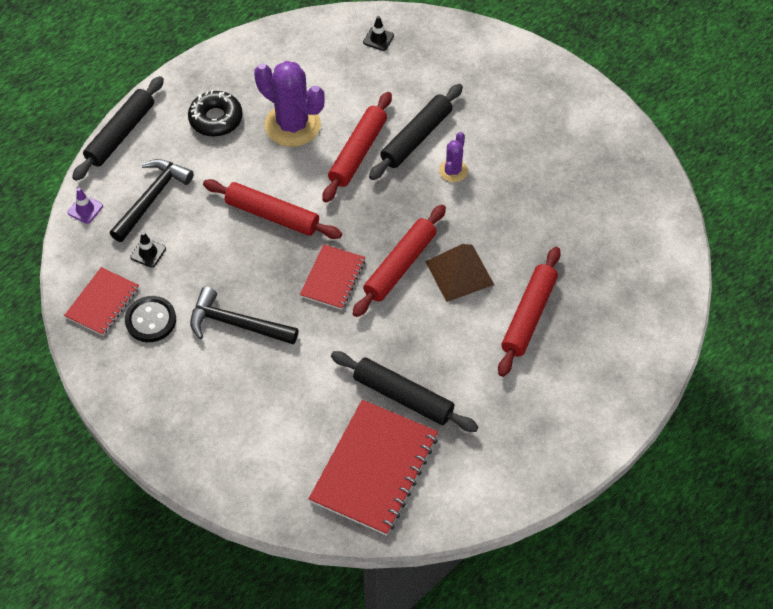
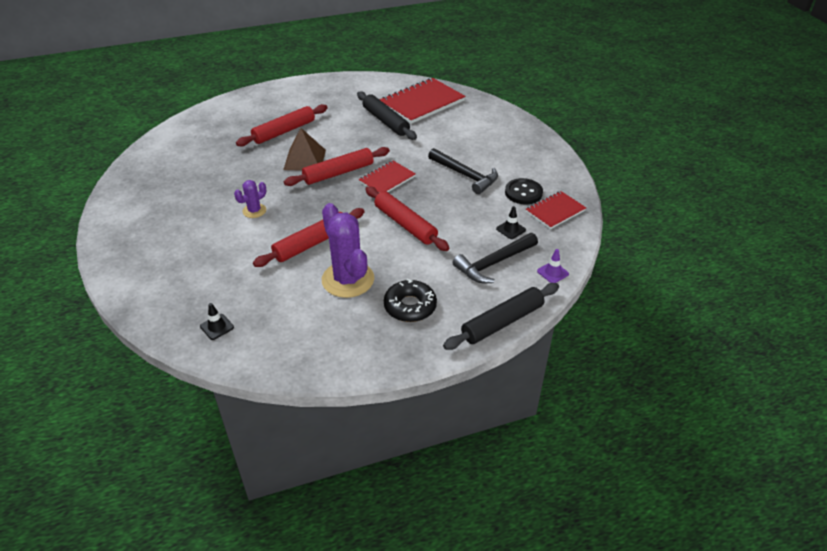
camera: 155 degrees left, 15 degrees down
black rolling pin [369,84,463,180] -> none

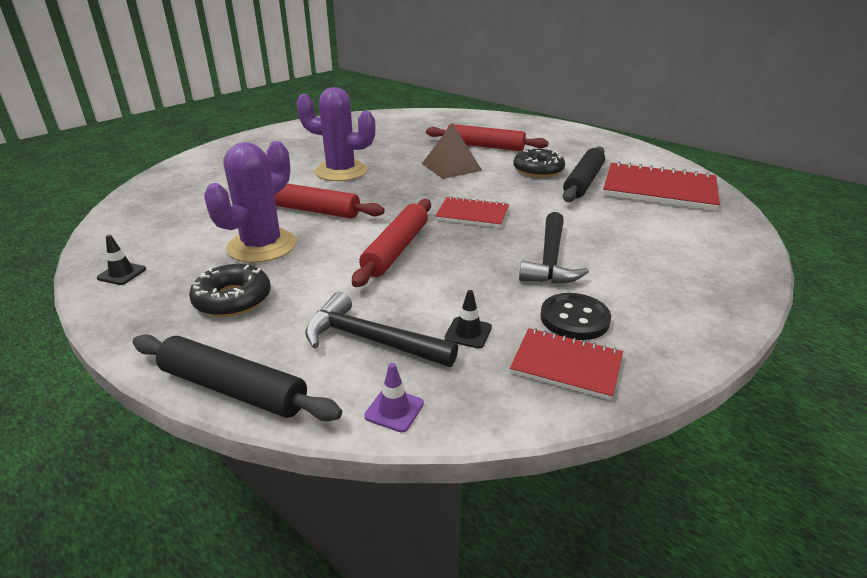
camera: 60 degrees right, 10 degrees down
black traffic cone [200,303,234,340] -> black traffic cone moved to [97,235,146,285]
purple cactus [234,180,266,218] -> purple cactus [296,87,375,181], size x2.00
red rolling pin [284,147,390,186] -> none
none -> black donut [513,148,565,178]

